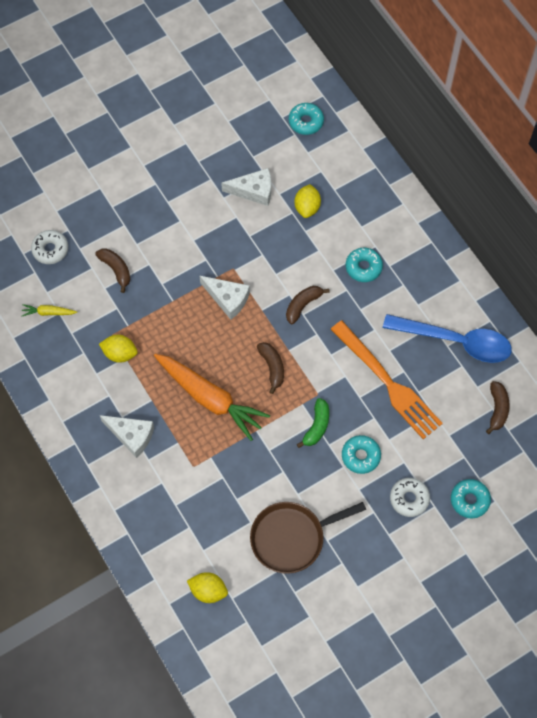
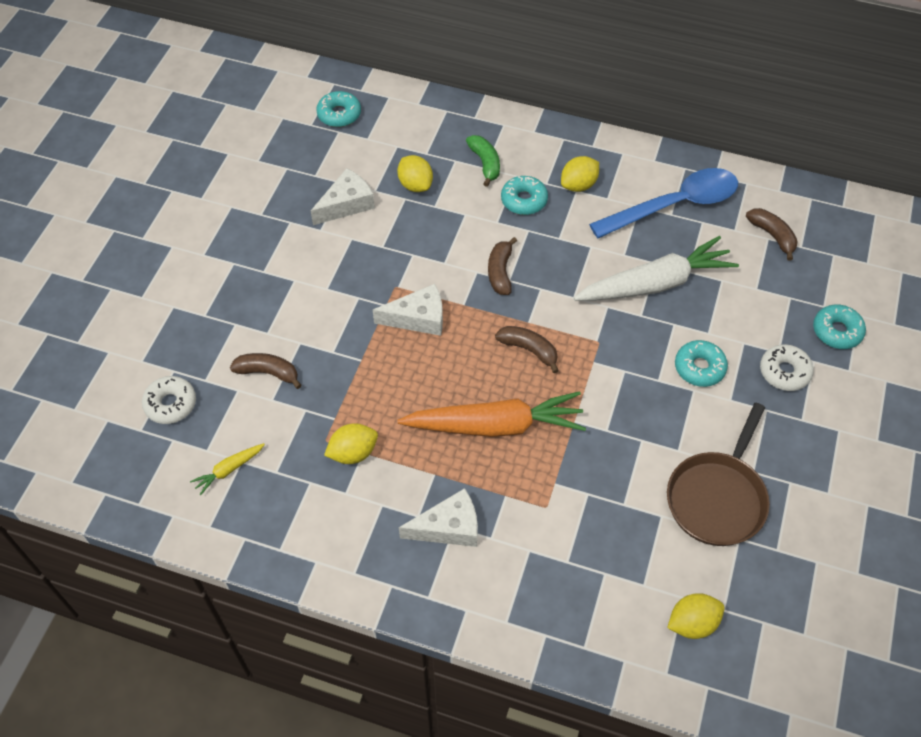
camera: 40 degrees left, 10 degrees down
green banana [297,398,329,448] -> green banana moved to [466,135,500,187]
orange fork [330,321,443,439] -> white carrot [574,236,739,301]
none -> yellow lemon [561,156,599,192]

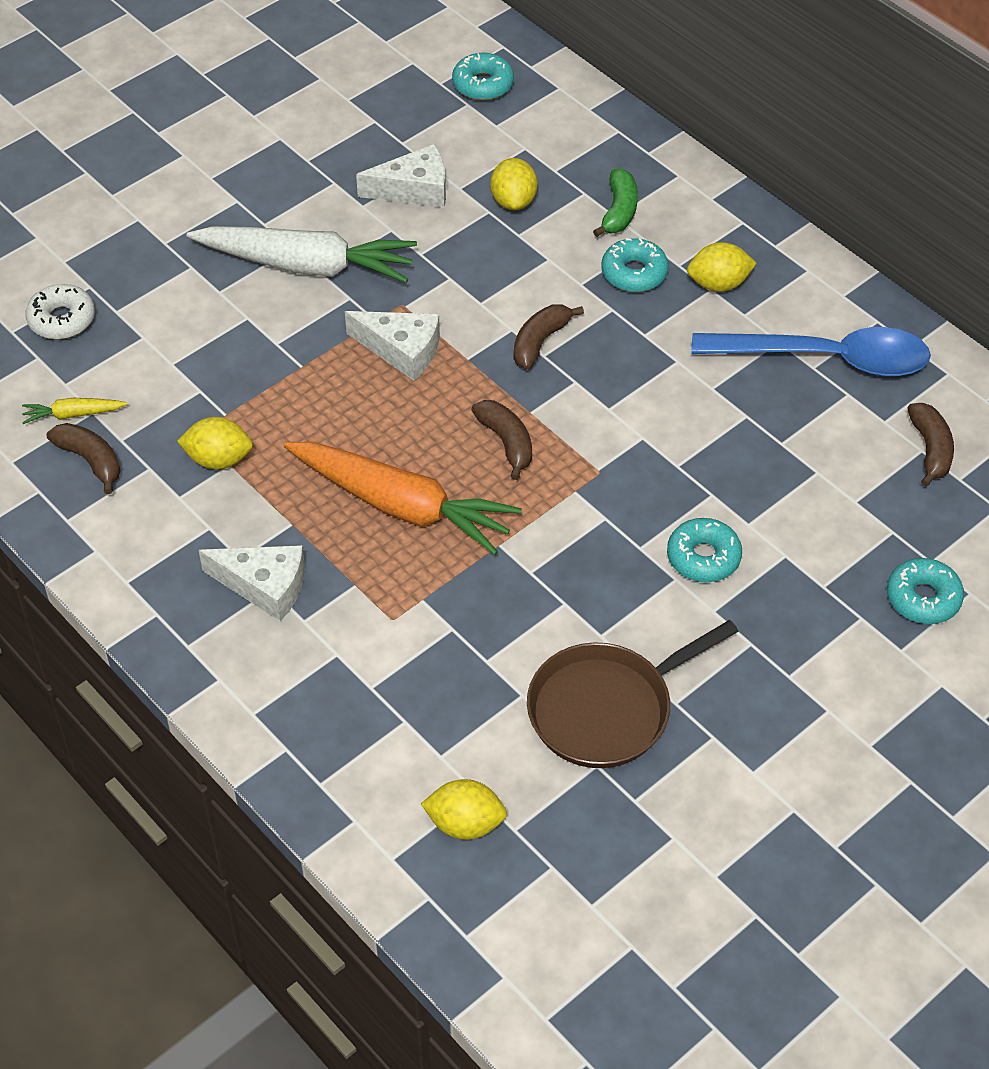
camera: 30 degrees right, 5 degrees down
brown banana [230,353,302,389] -> brown banana moved to [47,423,121,494]
white carrot [574,236,739,301] -> white carrot moved to [187,226,417,283]
white donut [760,344,814,391] -> none

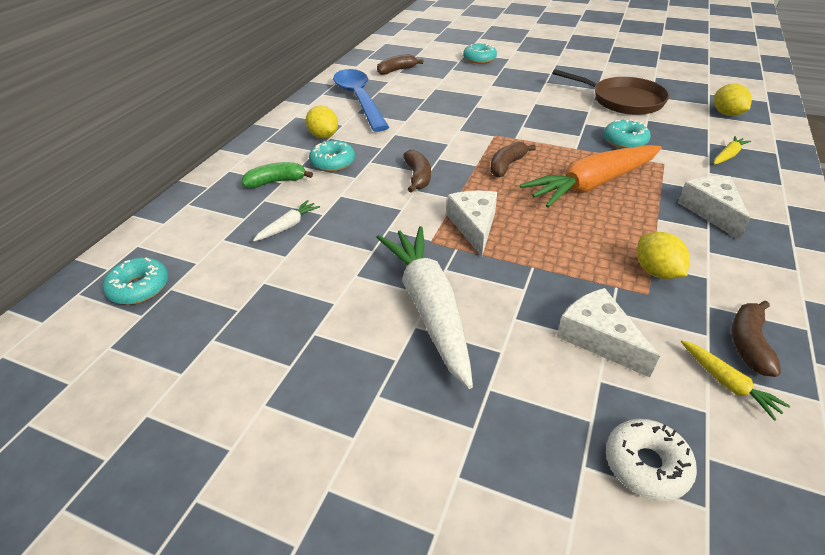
camera: 115 degrees left, 10 degrees down
orange carrot [284,442,522,555] -> orange carrot turned 120 degrees counterclockwise [520,145,662,208]
white cheese [356,144,446,208] -> white cheese moved to [557,288,660,378]
yellow lemon [490,158,537,210] -> white carrot [253,200,320,241]
brown banana [514,304,584,369] -> brown banana turned 105 degrees counterclockwise [403,150,431,193]
turquoise donut [667,518,742,582] -> turquoise donut moved to [604,119,650,149]
none -> yellow carrot [714,136,751,164]

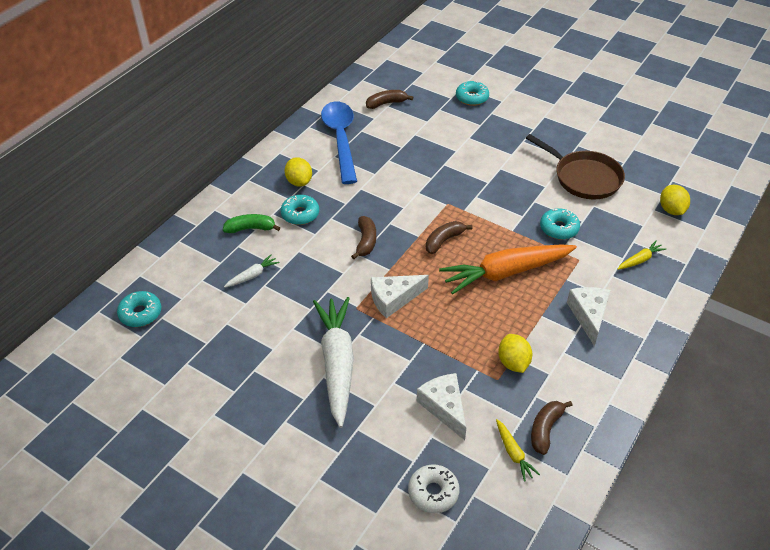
camera: 10 degrees right, 5 degrees up
white cheese [447,191,497,257] -> white cheese turned 120 degrees counterclockwise [371,275,429,318]

